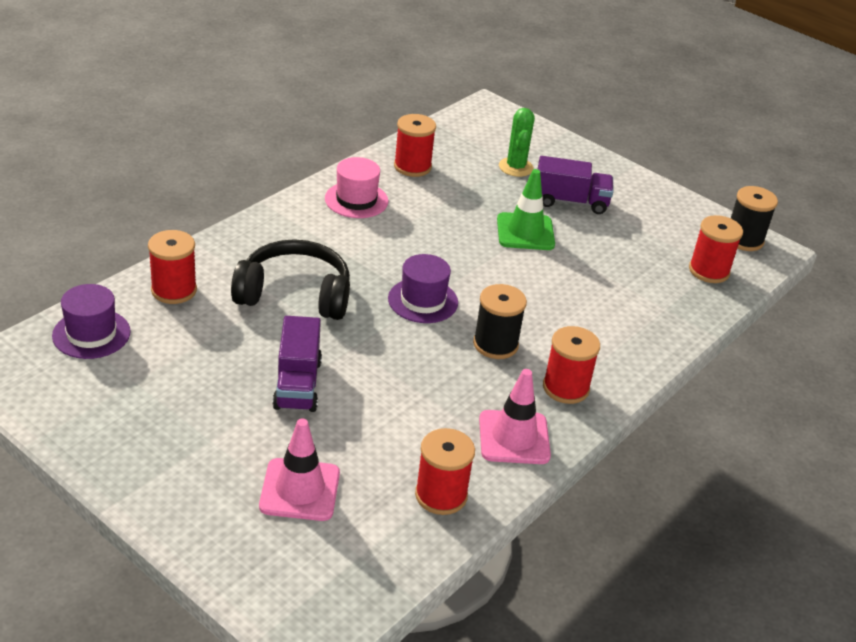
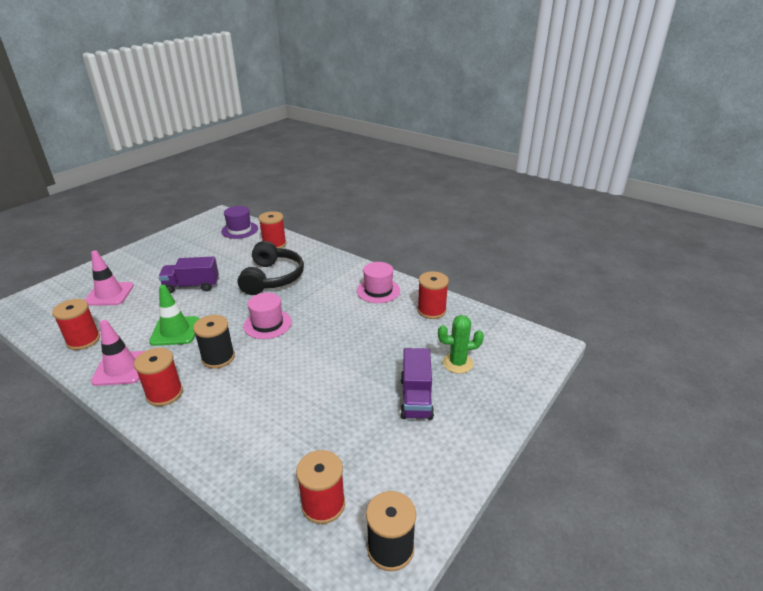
camera: 90 degrees right, 5 degrees down
purple hat [388,254,458,323] -> pink hat [243,293,292,339]
green traffic cone [497,169,555,250] -> green traffic cone moved to [149,285,199,346]

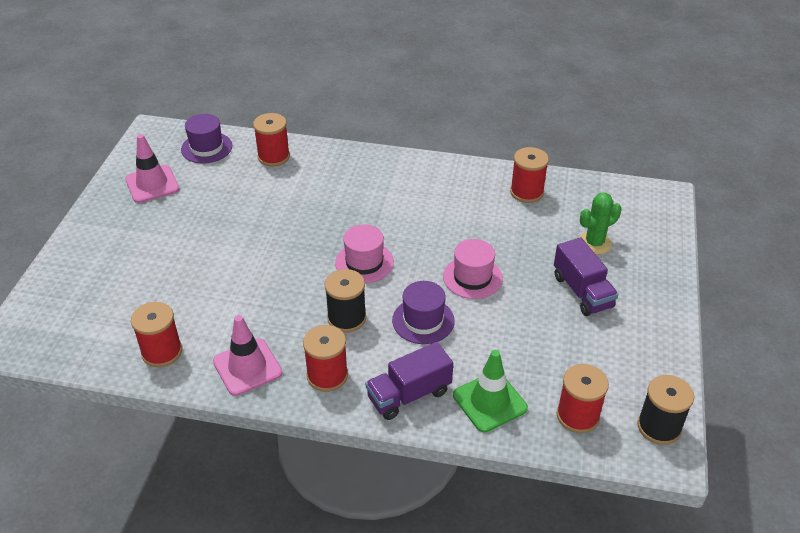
camera: 25 degrees left, 10 degrees up
pink traffic cone [85,250,134,306] -> pink traffic cone moved to [125,134,179,203]
green traffic cone [149,285,199,346] -> green traffic cone moved to [453,350,528,433]
purple truck [158,256,219,293] -> purple truck moved to [366,342,453,420]
black headphones [238,241,304,295] -> none
pink hat [357,262,400,303] -> pink hat moved to [443,239,503,299]
none -> purple hat [392,281,455,344]

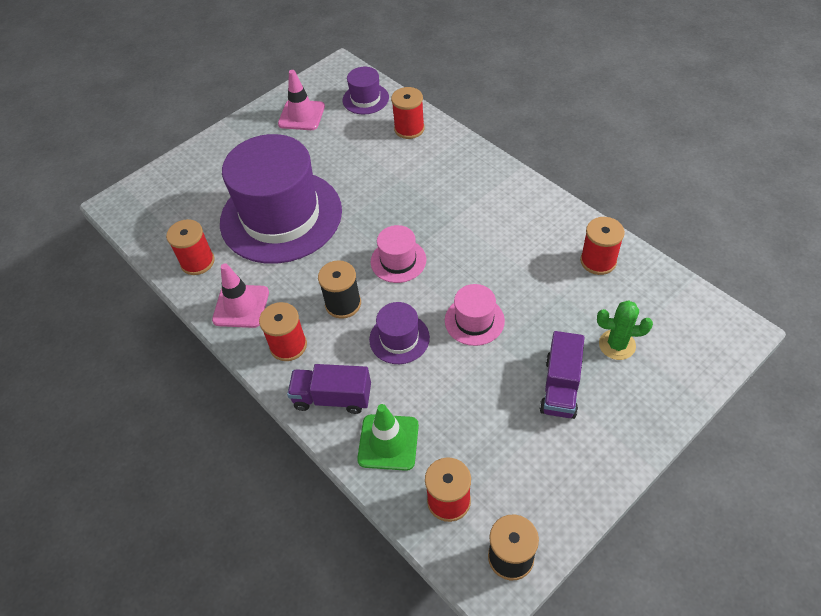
camera: 40 degrees right, 10 degrees up
none -> purple hat [220,134,342,264]

